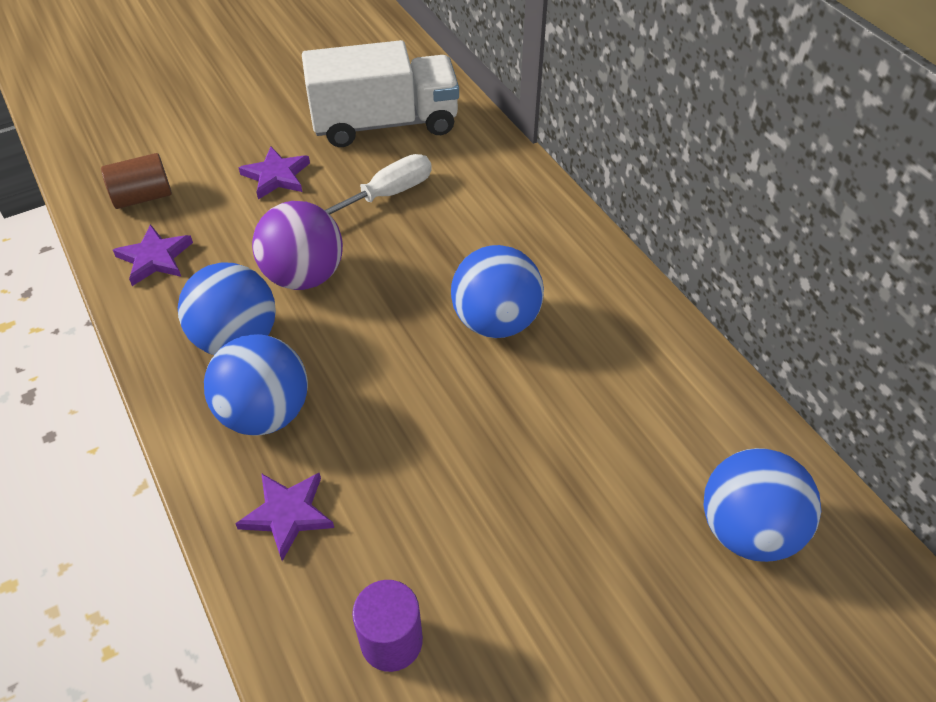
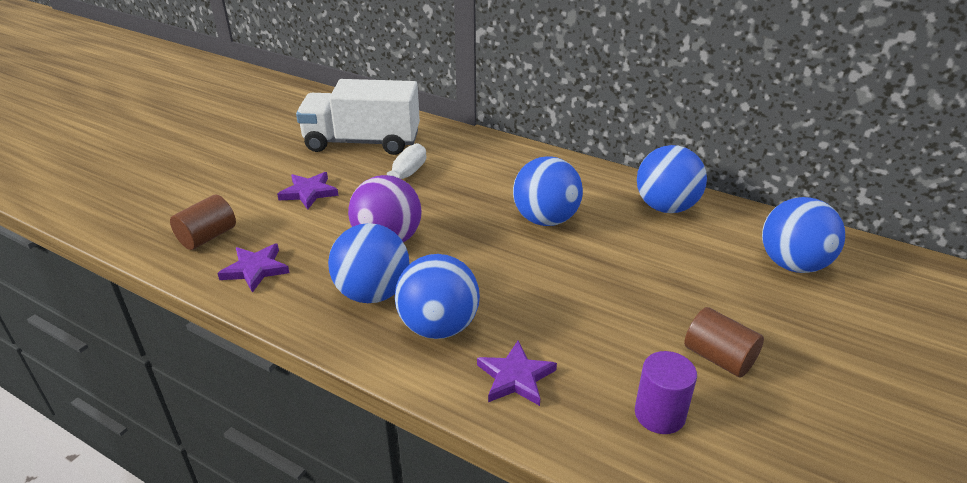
camera: 30 degrees left, 15 degrees down
white truck [302,40,459,147] -> white truck turned 135 degrees counterclockwise [296,79,420,155]
none -> blue ball [637,145,707,213]
none -> brown cylinder [684,307,764,377]

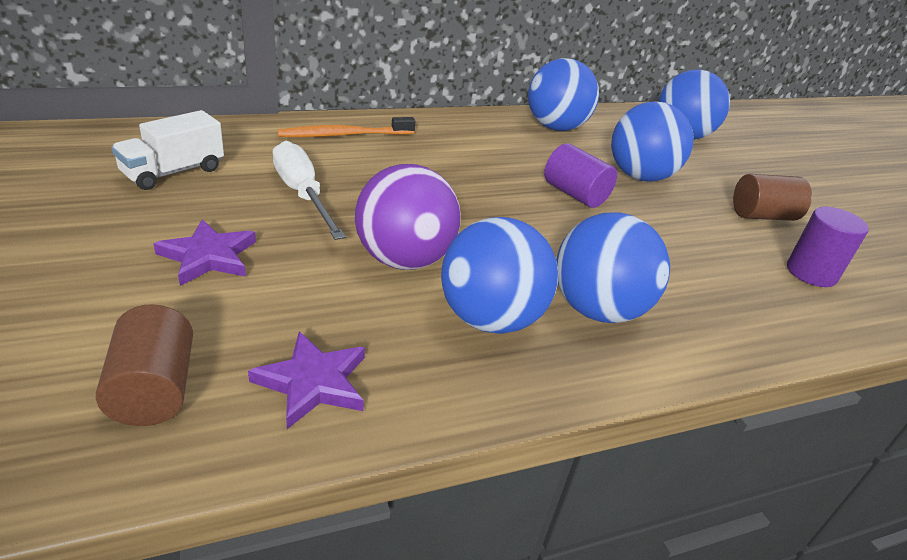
camera: 55 degrees left, 0 degrees up
white truck [296,79,420,155] -> white truck [111,110,224,190], size x0.54
purple star [477,340,557,406] -> none
blue ball [513,156,583,226] -> blue ball moved to [611,101,693,182]
none -> orange toothbrush [277,117,415,137]
none -> purple cylinder [544,144,617,208]

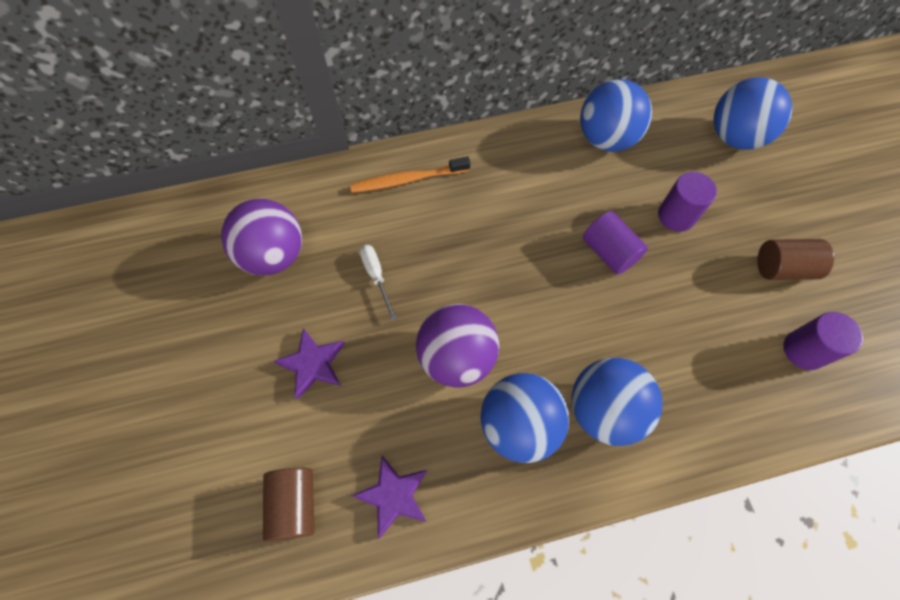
camera: 10 degrees right, 30 degrees up
white truck [111,110,224,190] -> purple ball [221,199,302,275]
white screwdriver [273,141,346,240] -> white screwdriver [360,245,397,320], size x0.61
blue ball [611,101,693,182] -> purple cylinder [658,172,717,232]

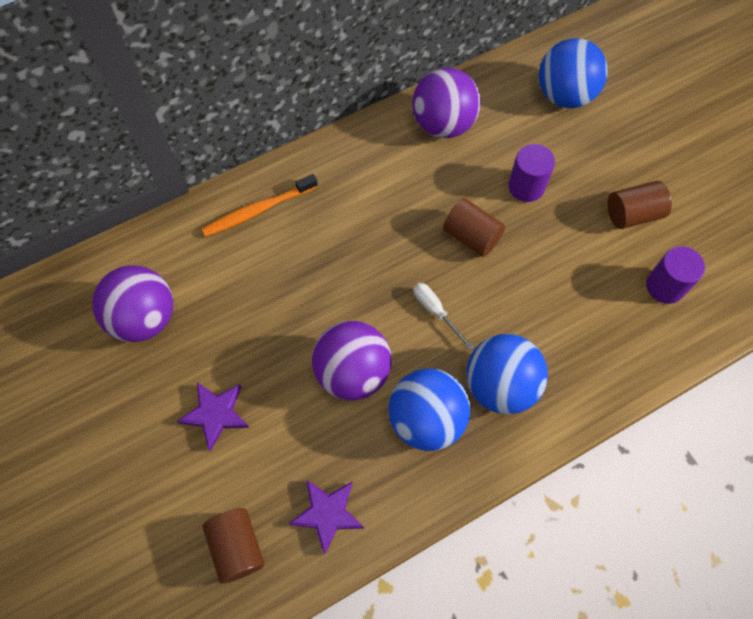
camera: 15 degrees left, 0 degrees up
white screwdriver [360,245,397,320] -> white screwdriver moved to [413,283,474,350]
blue ball [580,79,652,152] -> purple ball [412,68,481,138]
purple cylinder [583,211,648,275] -> brown cylinder [443,198,505,257]

